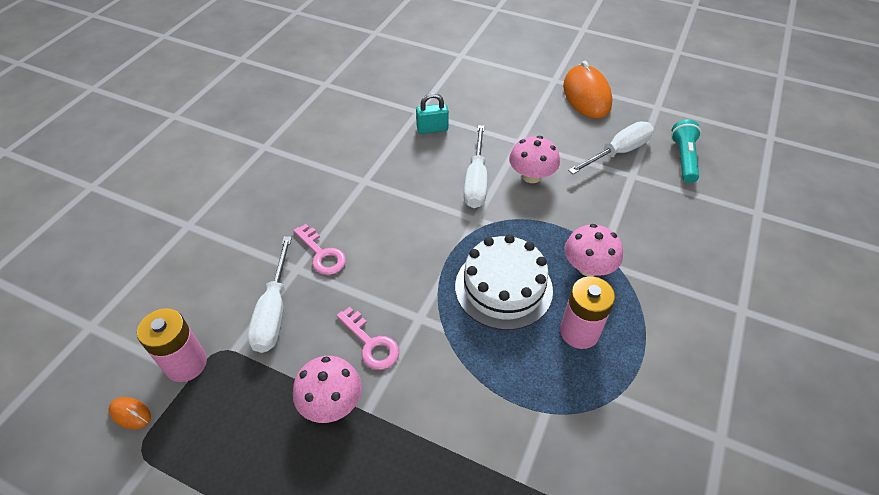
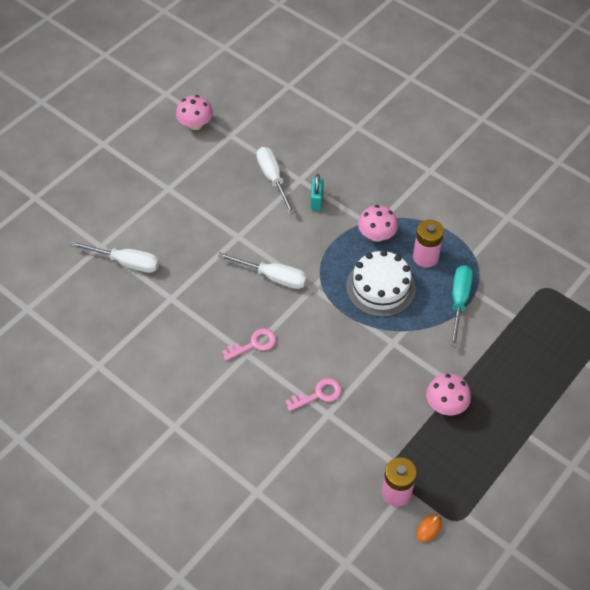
camera: 75 degrees left, 5 degrees up
white screwdriver [248,236,292,353] -> white screwdriver moved to [70,241,159,273]
pink key [336,307,399,370] -> pink key moved to [222,328,276,361]
turquoise padlock [416,93,449,134] -> turquoise padlock moved to [310,174,324,211]
pink mushroom [509,136,560,183] -> pink mushroom moved to [176,95,213,130]
orange mouse [563,61,613,119] -> none
turquoise flashlight [671,120,701,183] -> none
none -> turquoise screwdriver [450,265,473,347]

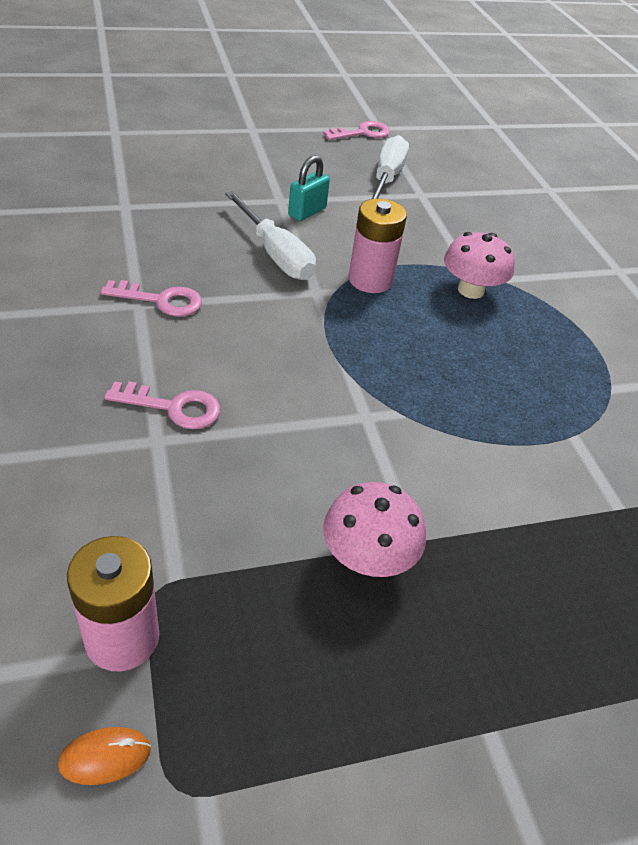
camera: 30 degrees right, 10 degrees down
white screwdriver [70,241,159,273] -> none
pink mushroom [176,95,213,130] -> none
turquoise padlock [310,174,324,211] -> turquoise padlock moved to [288,155,330,221]
white cake [346,250,416,317] -> none
pink battery [413,220,444,268] -> pink battery moved to [349,199,407,293]
turquoise screwdriver [450,265,473,347] -> none
none -> pink key [323,121,390,140]

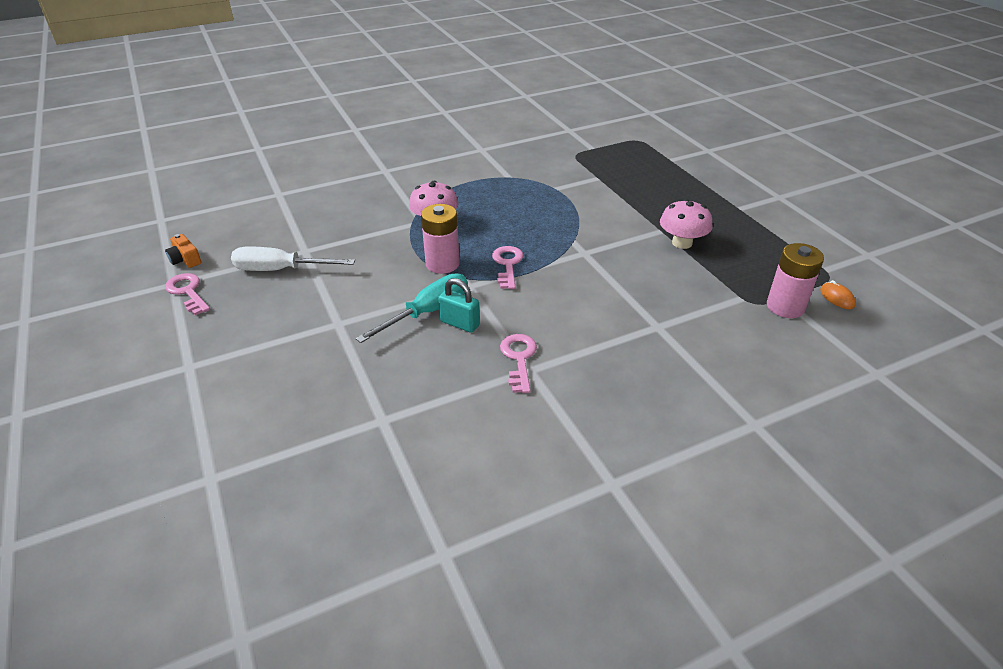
camera: 95 degrees left, 5 degrees down
pink key [104,381,221,429] -> pink key moved to [492,246,524,289]
white screwdriver [225,191,316,280] -> turquoise screwdriver [355,273,468,343]
turquoise padlock [288,155,330,221] -> turquoise padlock moved to [438,278,480,333]
none -> orange camera [165,234,201,268]

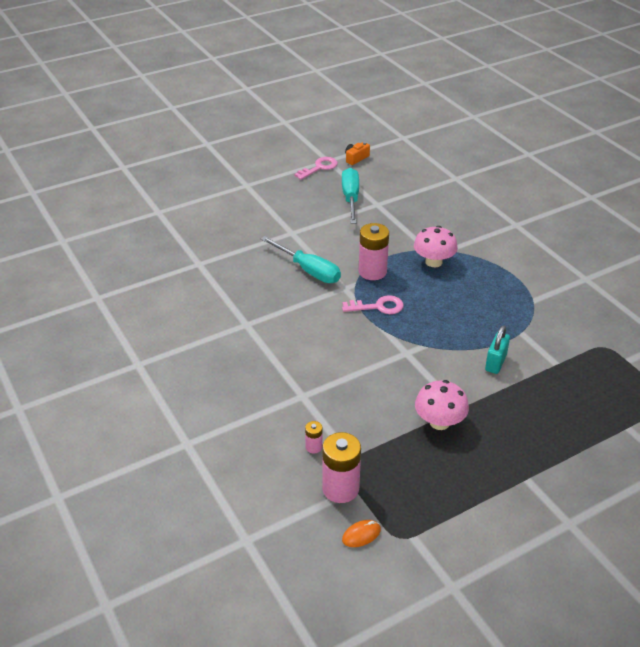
camera: 85 degrees right, 0 degrees up
white screwdriver [231,246,355,271] -> turquoise screwdriver [342,168,359,224]
turquoise padlock [438,278,480,333] -> turquoise padlock moved to [485,325,510,374]
pink key [500,334,537,393] -> none
none -> pink battery [305,421,322,453]

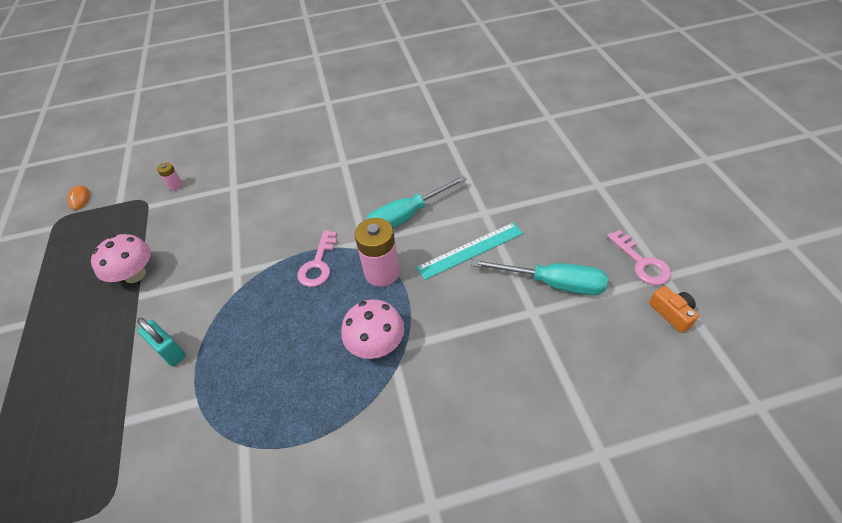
camera: 110 degrees right, 10 degrees up
pink battery [322,432,361,503] -> none
none -> turquoise ruler [416,223,523,280]

